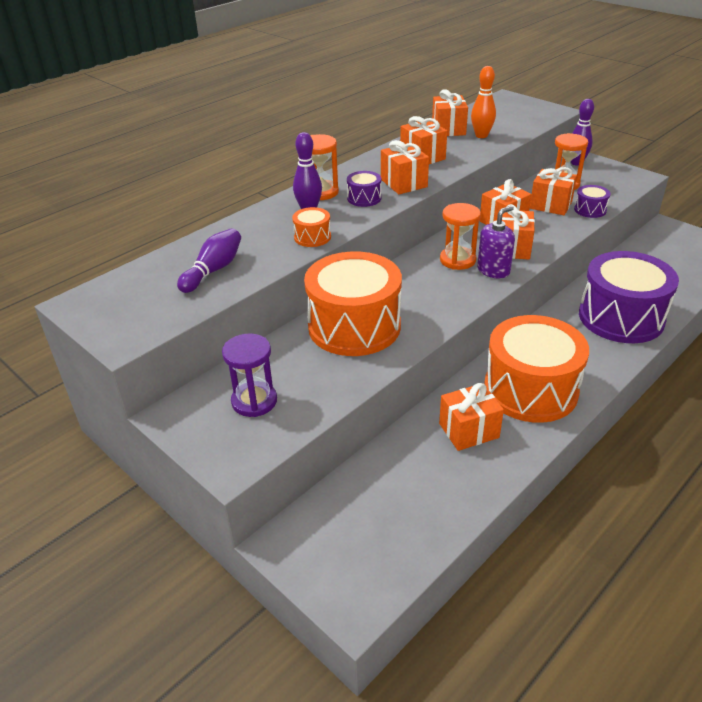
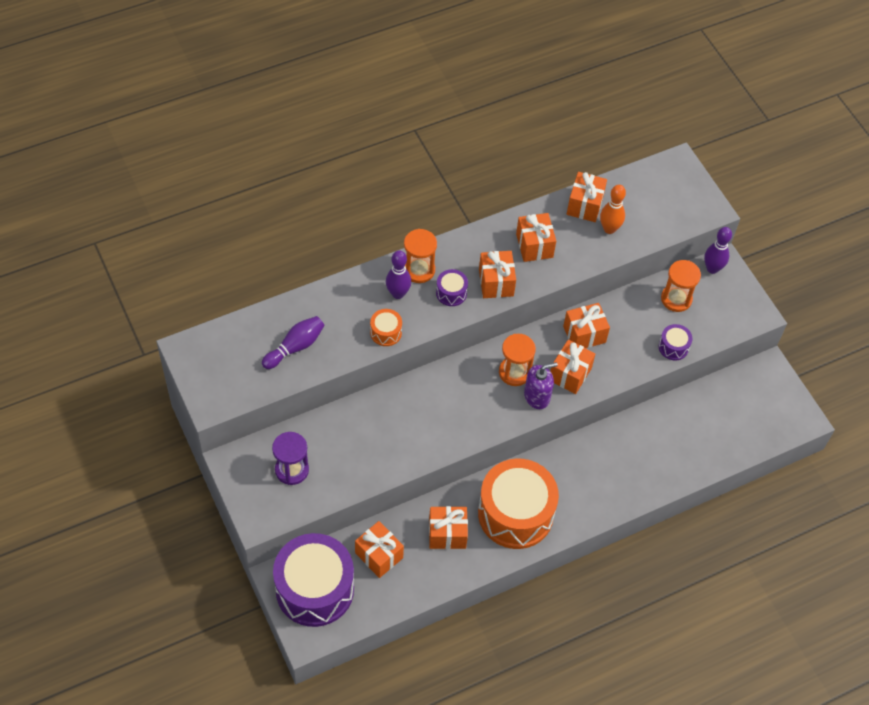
camera: 15 degrees right, 20 degrees up
orange drum [304,252,402,356] -> none
orange gift [530,167,577,215] -> orange gift moved to [355,521,404,578]
purple drum [579,251,679,343] -> purple drum moved to [273,533,354,627]

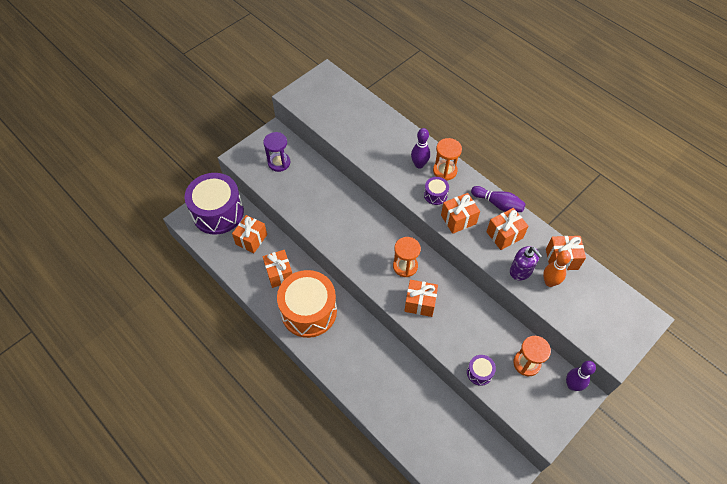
camera: 75 degrees right, 0 degrees up
purple bowling pin [262,316,324,369] -> purple bowling pin moved to [471,186,526,212]
orange drum [370,309,402,346] -> none
purple soap dispenser [524,362,558,409] -> purple soap dispenser moved to [510,246,542,281]
orange gift [563,303,610,348] -> none

